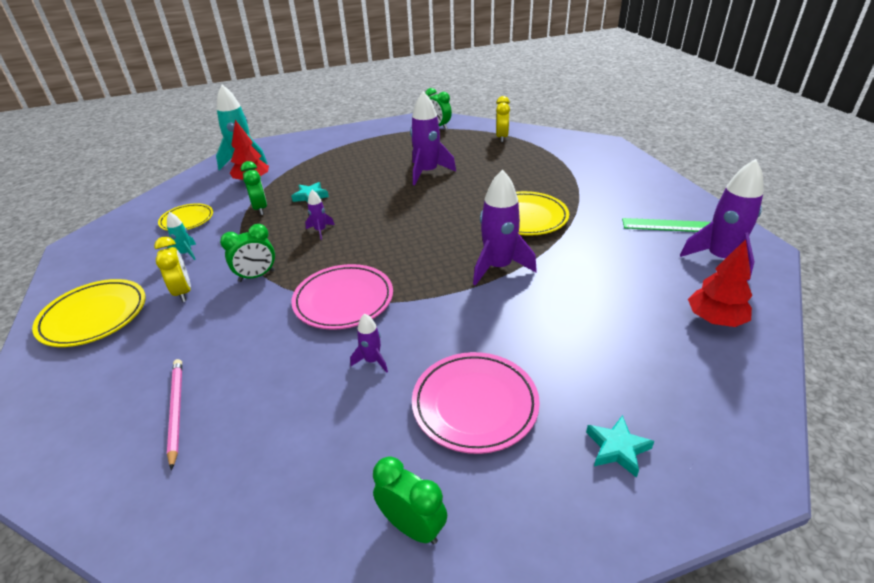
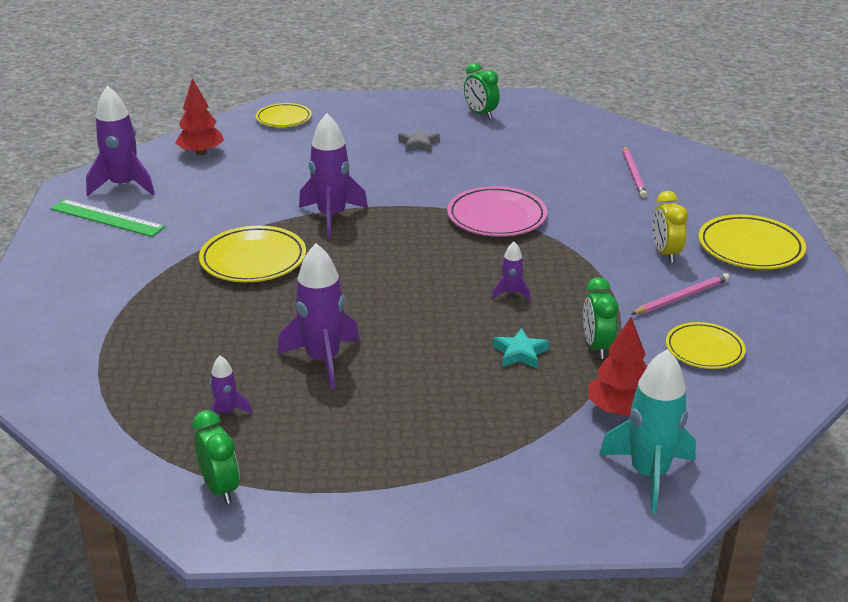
camera: 165 degrees left, 5 degrees down
turquoise rocket [167,212,196,260] -> pink pencil [632,273,729,314]
green clock [220,224,275,282] -> none
purple rocket [350,314,388,373] -> purple rocket moved to [210,356,252,426]
pink plate [412,352,540,454] -> grey star [398,128,440,152]
yellow clock [496,96,510,142] -> none
turquoise star [586,415,654,478] -> none
none -> yellow plate [256,103,312,127]

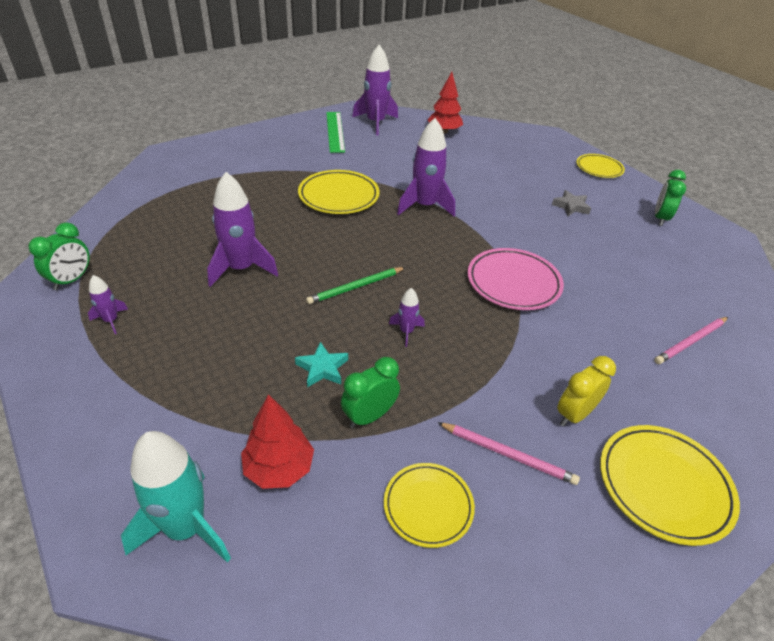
camera: 55 degrees right, 10 degrees up
purple rocket [210,356,252,426] -> purple rocket moved to [88,275,128,334]
yellow plate [256,103,312,127] -> yellow plate moved to [576,154,625,178]
none -> green pencil [306,267,406,304]

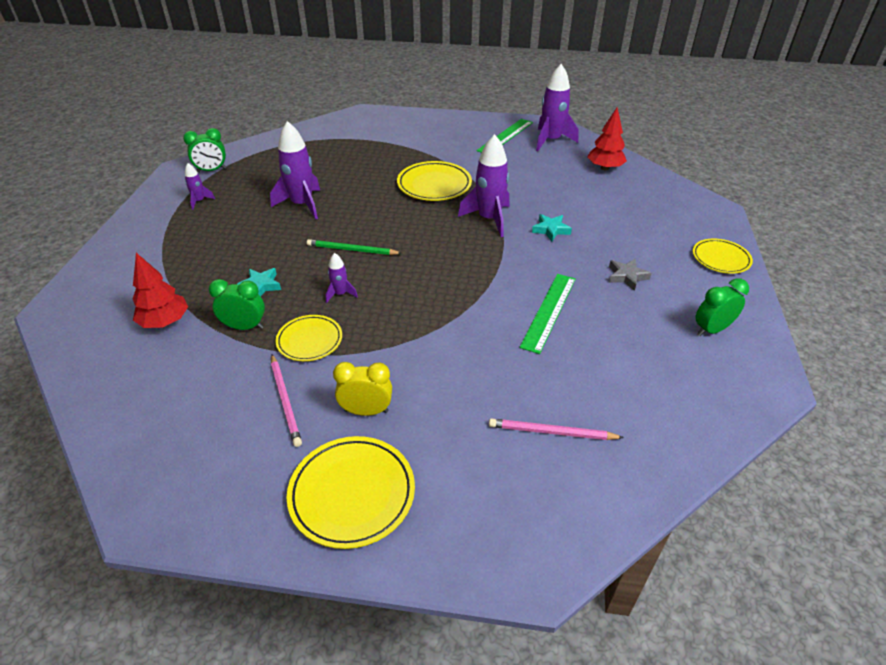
camera: 45 degrees right, 0 degrees up
turquoise rocket [121,431,231,562] -> none
yellow plate [384,463,475,548] -> yellow plate moved to [275,315,342,361]
pink plate [467,248,564,310] -> none
none -> green ruler [519,274,576,354]
none -> turquoise star [532,214,572,241]

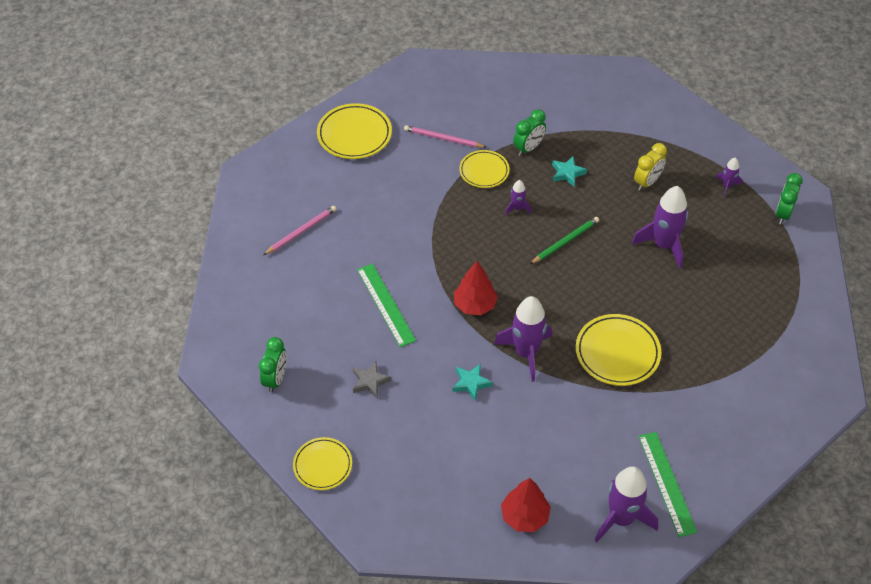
camera: 130 degrees right, 10 degrees up
red tree [133,253,188,328] -> red tree moved to [454,261,498,315]
yellow clock [333,362,392,416] -> yellow clock moved to [634,143,667,191]

